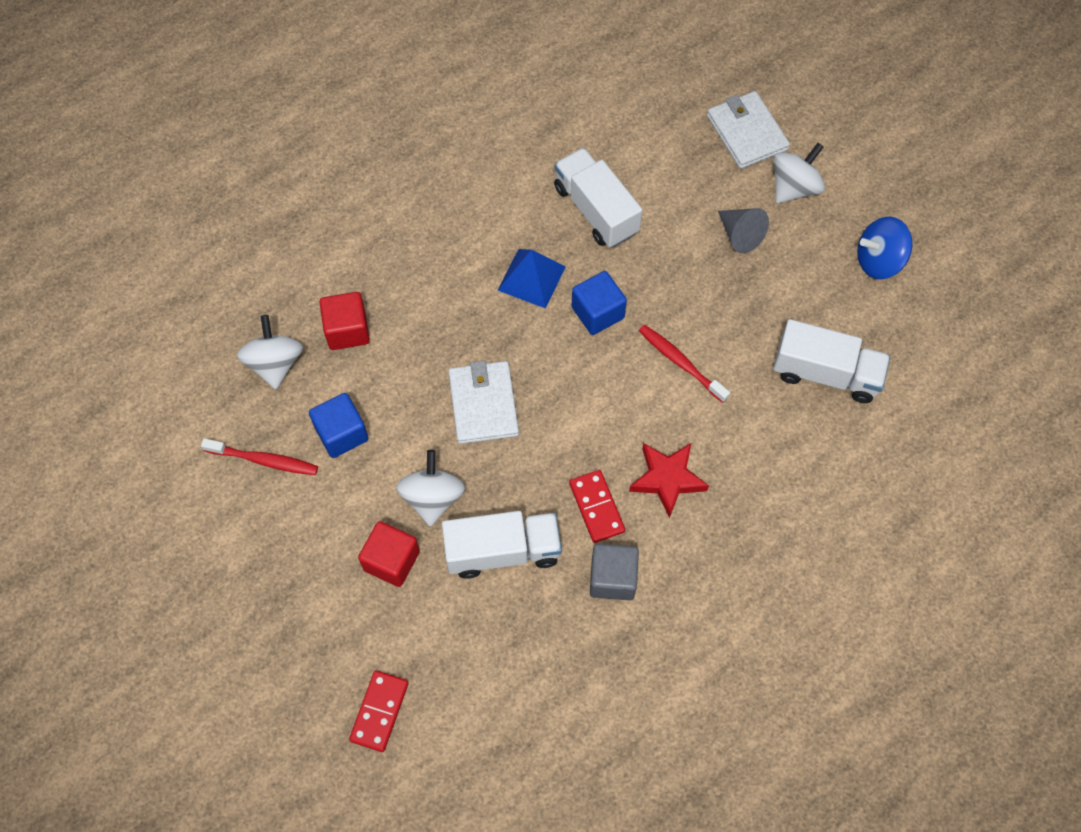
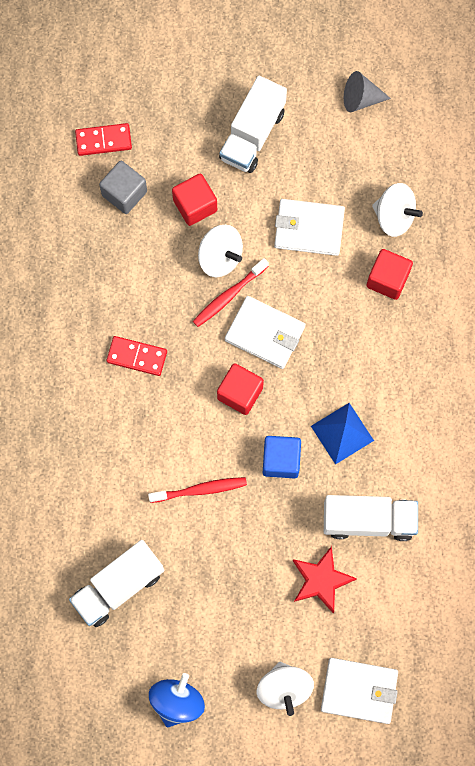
camera: 125 degrees right, 10 degrees up
red toothbrush [201,438,318,475] -> red toothbrush moved to [193,258,269,327]
blue cube [309,393,368,458] -> white wallet [274,199,345,256]
red domino [349,670,409,752] -> red domino turned 60 degrees counterclockwise [75,123,132,156]
white truck [442,511,562,579] -> white truck moved to [219,75,287,173]
grey cube [590,544,639,600] -> grey cube moved to [99,161,147,214]
red star [629,443,709,518] -> red star moved to [293,546,357,613]
grey cone [718,208,769,253] -> grey cone moved to [344,71,391,112]
none -> red cube [217,363,264,415]

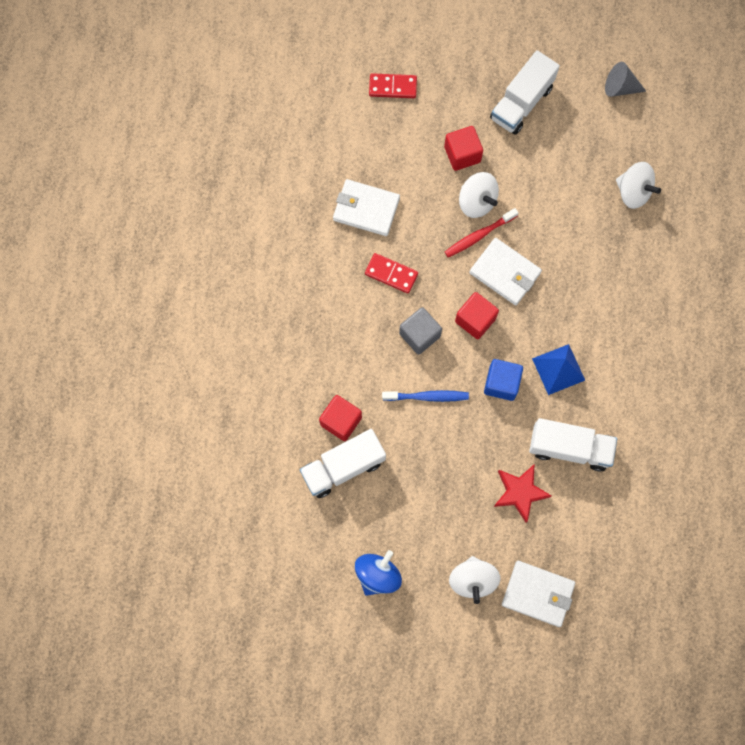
camera: 10 degrees right, 0 degrees up
grey cube [99,161,147,214] -> grey cube moved to [399,307,442,355]
red toothbrush [148,477,247,503] -> blue toothbrush [382,390,469,402]
white wallet [274,199,345,256] -> white wallet moved to [333,179,400,236]
red cube [366,249,413,300] -> red cube moved to [319,395,362,441]

